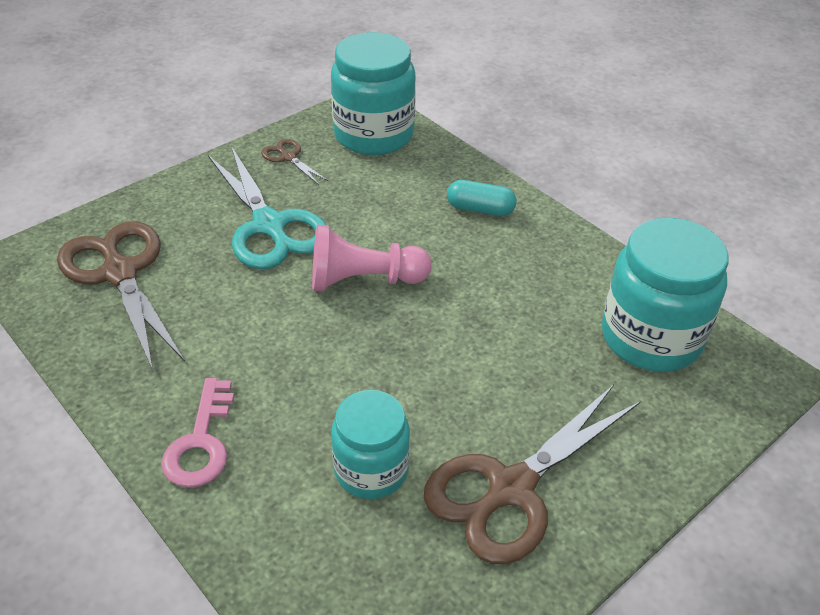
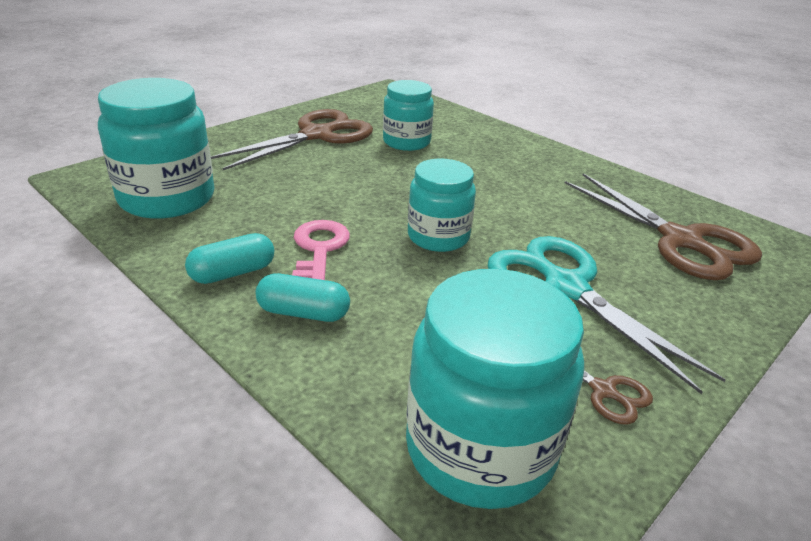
camera: 175 degrees right, 10 degrees down
pink key [161,378,234,488] -> pink key moved to [292,220,350,280]
pink pawn [312,225,432,291] -> turquoise jar [408,159,476,252]
none -> turquoise capsule [185,233,274,284]

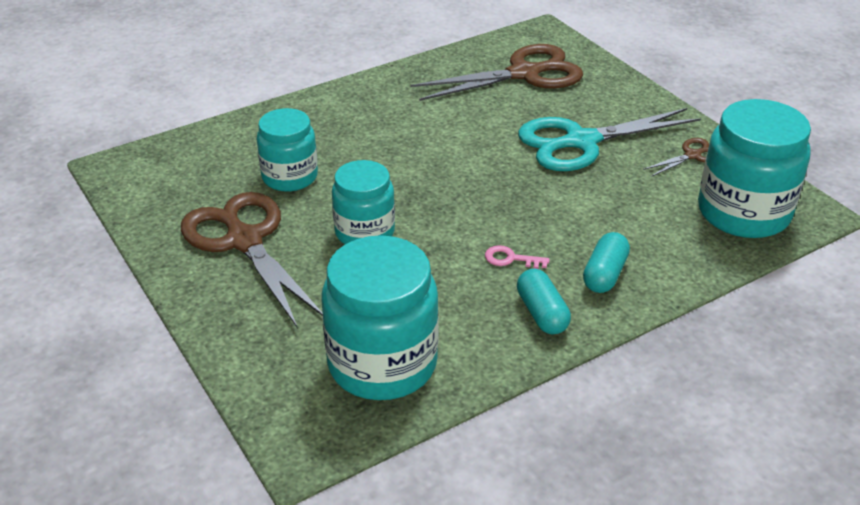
camera: 75 degrees left, 5 degrees up
pink key [292,220,350,280] -> pink key [485,245,550,269], size x0.56
turquoise jar [408,159,476,252] -> turquoise jar moved to [332,160,395,244]

